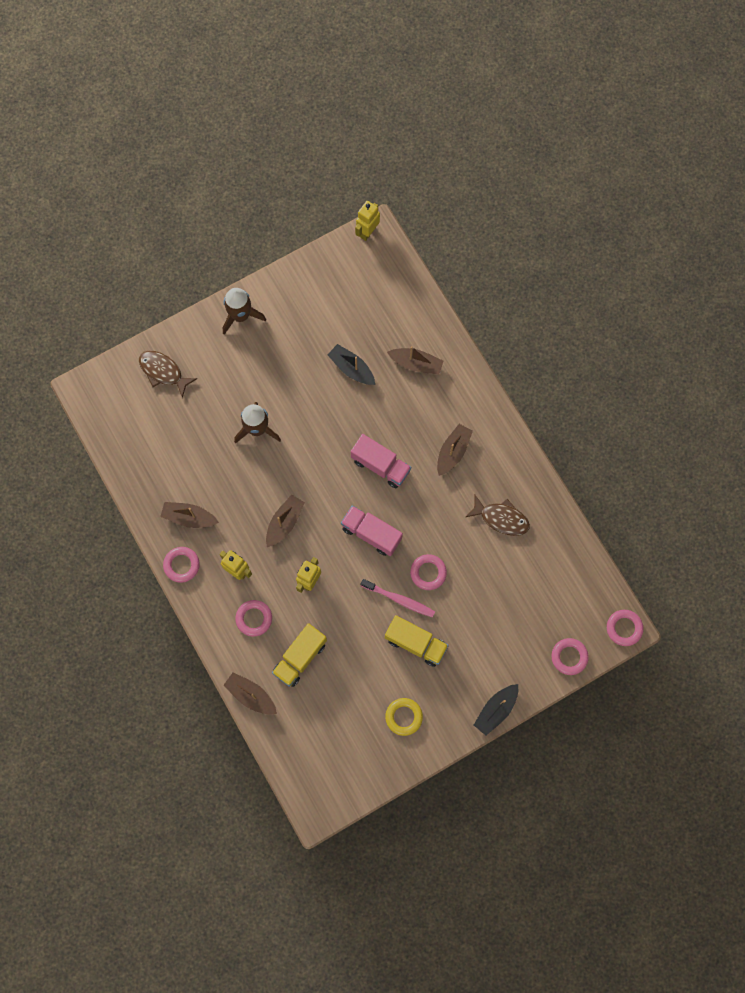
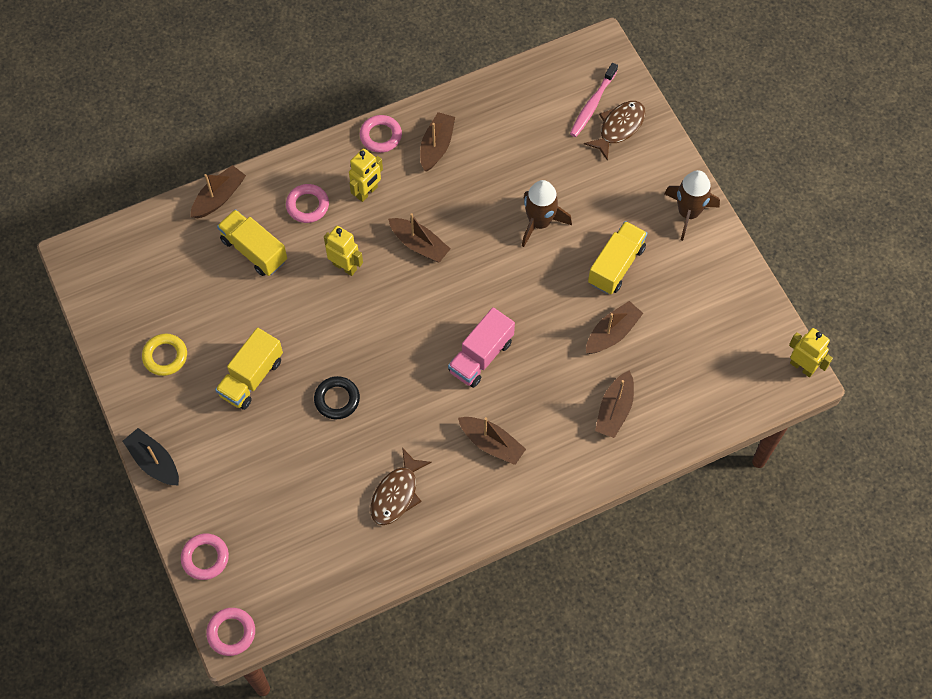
camera: 95 degrees right, 10 degrees down
black boat [328,344,375,385] -> brown boat [586,301,643,354]
pink truck [341,506,403,556] -> none
pink toothbrush [361,579,435,618] -> pink toothbrush moved to [570,63,618,137]
pink ring [410,554,447,590] -> black ring [314,376,360,420]
none -> yellow truck [588,221,647,294]

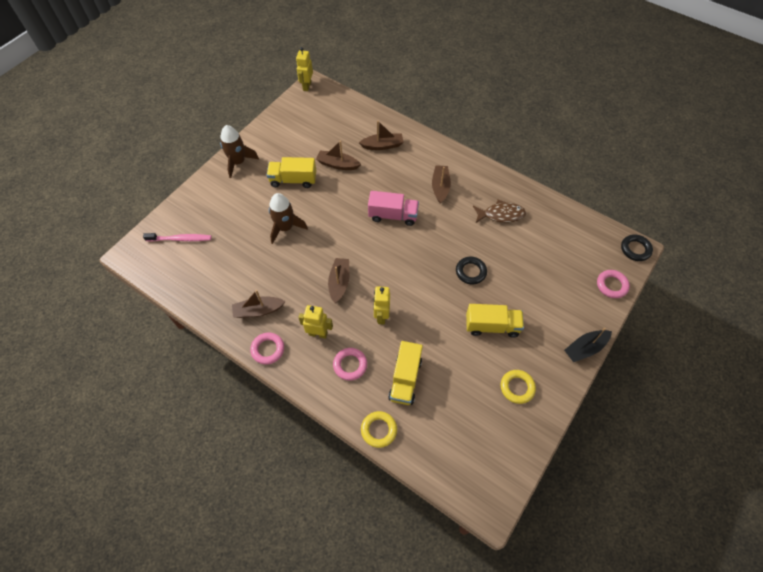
camera: 120 degrees left, 5 degrees down
black boat [123,428,179,486] -> black boat turned 45 degrees clockwise [564,328,612,362]
brown boat [191,165,246,218] -> yellow ring [361,411,397,448]
pink ring [206,608,255,656] -> black ring [621,234,653,261]
brown fish [584,101,646,161] -> none

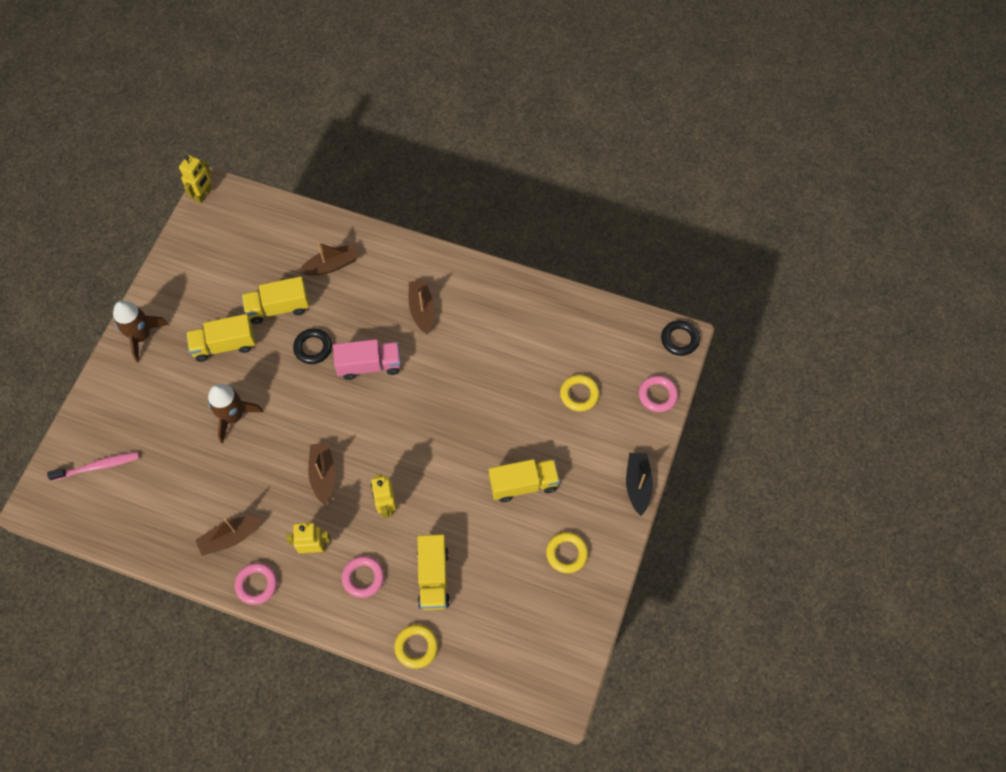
camera: 15 degrees left, 5 degrees up
yellow robot [296,47,313,91] -> yellow robot turned 150 degrees counterclockwise [179,155,211,203]
brown boat [316,140,361,170] -> yellow truck [242,276,309,324]
black ring [456,257,487,285] -> black ring moved to [293,328,332,364]
brown fish [473,200,526,223] -> none
black boat [564,328,612,362] -> black boat turned 135 degrees clockwise [626,453,653,516]
none -> yellow ring [560,375,600,412]

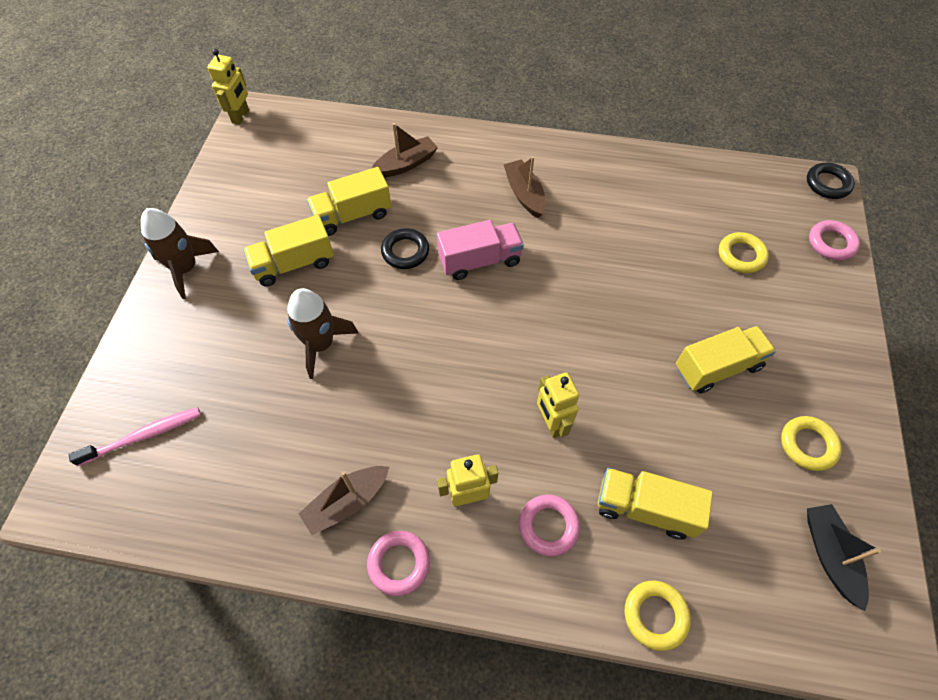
camera: 10 degrees left, 5 degrees down
brown boat [308,442,335,505] -> none
yellow truck [417,534,450,610] -> yellow truck turned 120 degrees clockwise [598,468,713,539]
black boat [626,453,653,516] -> black boat moved to [807,504,881,611]

